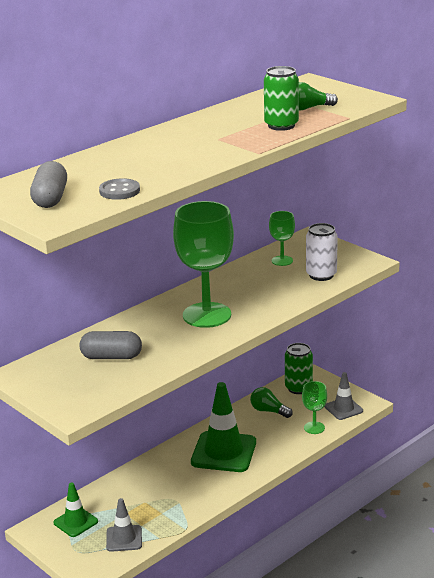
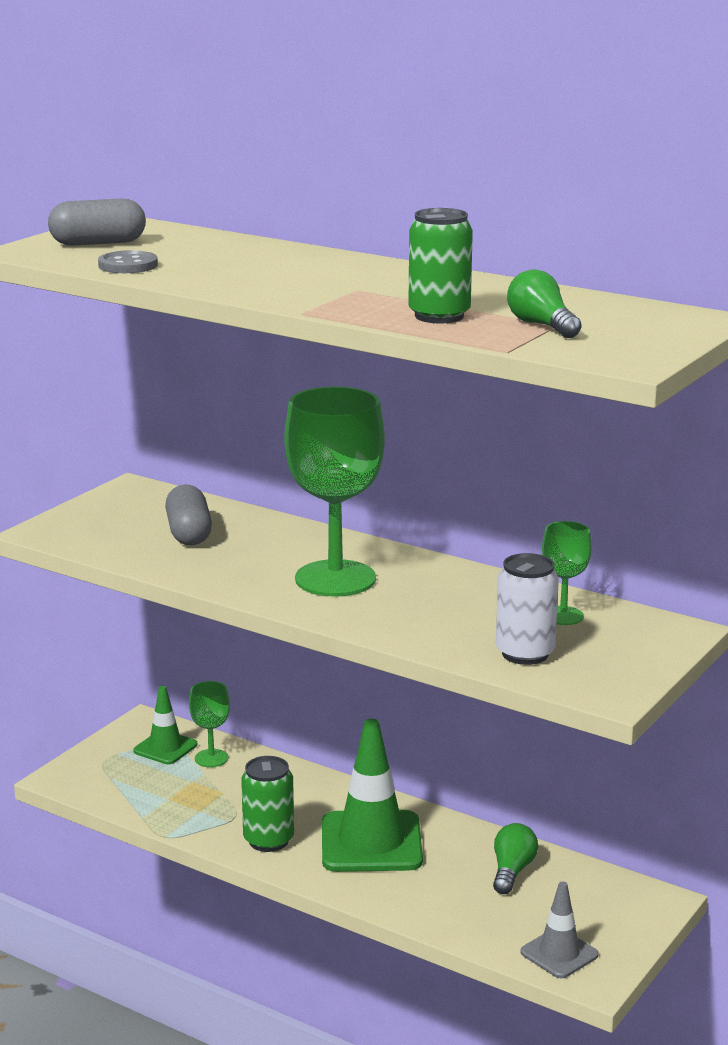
camera: 75 degrees right, 5 degrees down
grey traffic cone [106,498,142,552] -> none
green can [285,343,313,394] -> green can moved to [241,756,294,852]
green goblet [302,381,327,434] -> green goblet moved to [189,681,230,767]

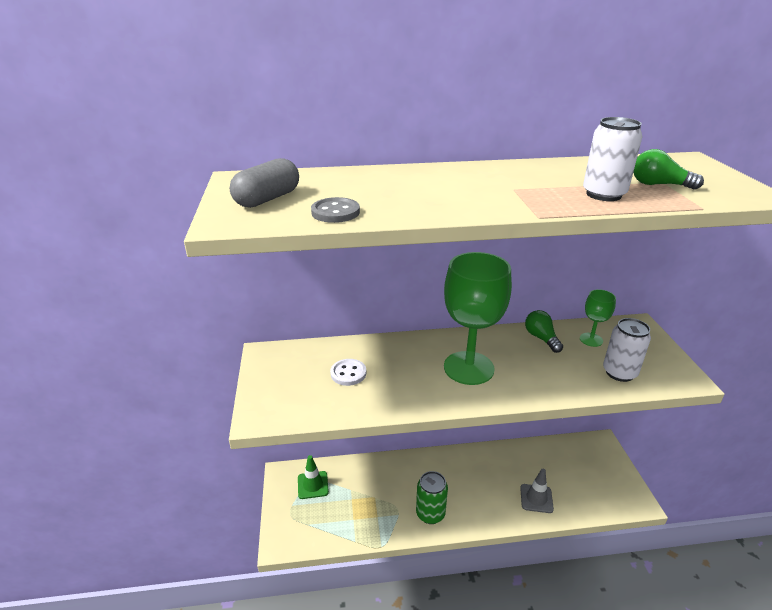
camera: 40 degrees left, 10 degrees up
grey capsule [165,484,212,545] -> white button [330,359,366,386]
green goblet [189,681,230,767] -> none
green traffic cone [322,719,423,872] -> none
green can [408,208,473,323] -> white can [583,117,643,201]
green light bulb [493,823,538,894] -> green light bulb moved to [525,310,563,353]
grey traffic cone [520,881,599,978] -> grey traffic cone moved to [520,469,554,513]

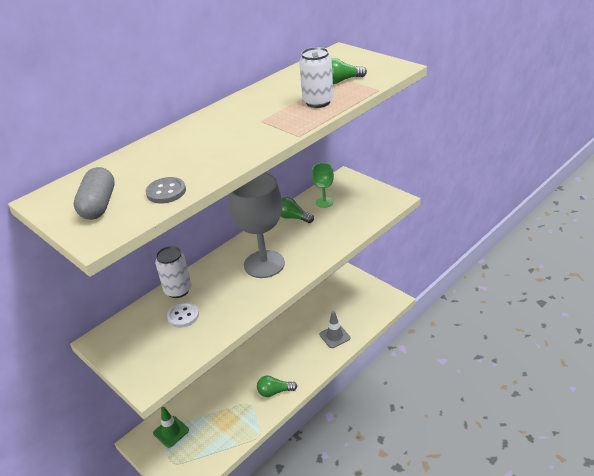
camera: 35 degrees left, 5 degrees up
green can [416,471,448,524] -> green light bulb [257,375,297,397]
green goblet [444,252,512,385] -> grey goblet [228,173,285,278]
white can [603,318,651,382] -> white can moved to [155,246,191,298]

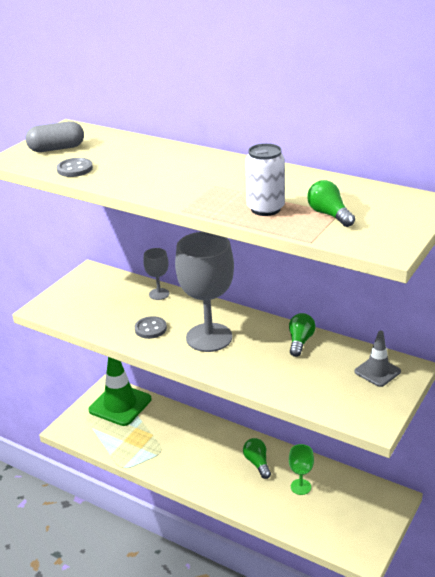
camera: 75 degrees right, 5 degrees down
green traffic cone [153,407,189,448] -> green traffic cone [88,357,151,426], size x1.82
white can [155,246,191,298] -> grey goblet [143,248,169,300]
white button [167,302,199,328] -> none
green light bulb [257,375,297,397] -> green light bulb moved to [243,438,271,479]
green goblet [312,163,334,208] -> green goblet moved to [289,444,314,495]
grey traffic cone [319,311,350,348] -> grey traffic cone moved to [355,331,401,387]
none -> grey button [135,316,167,339]

